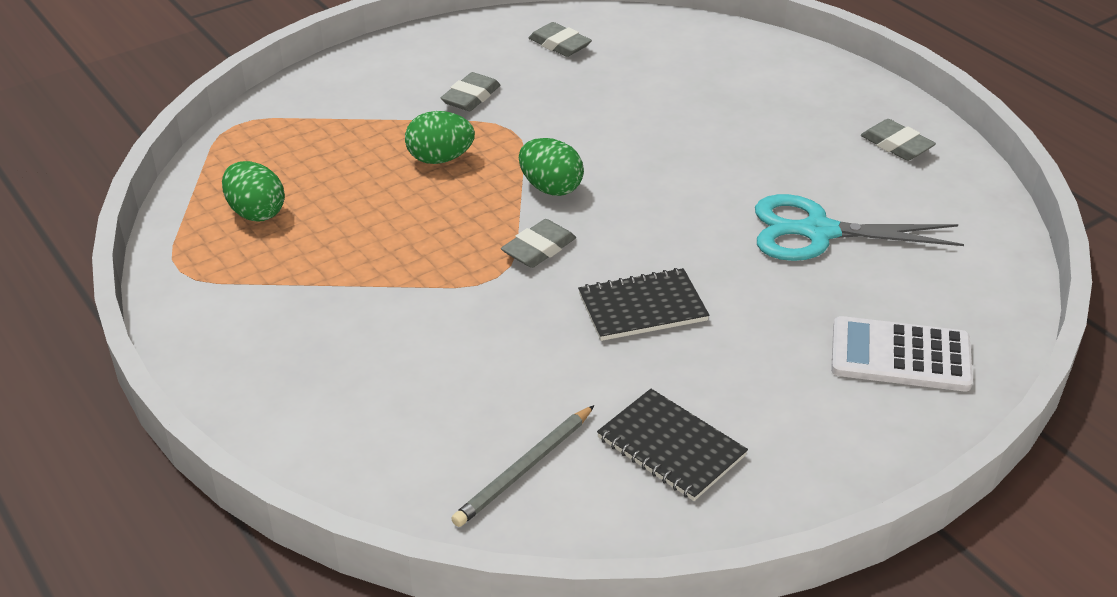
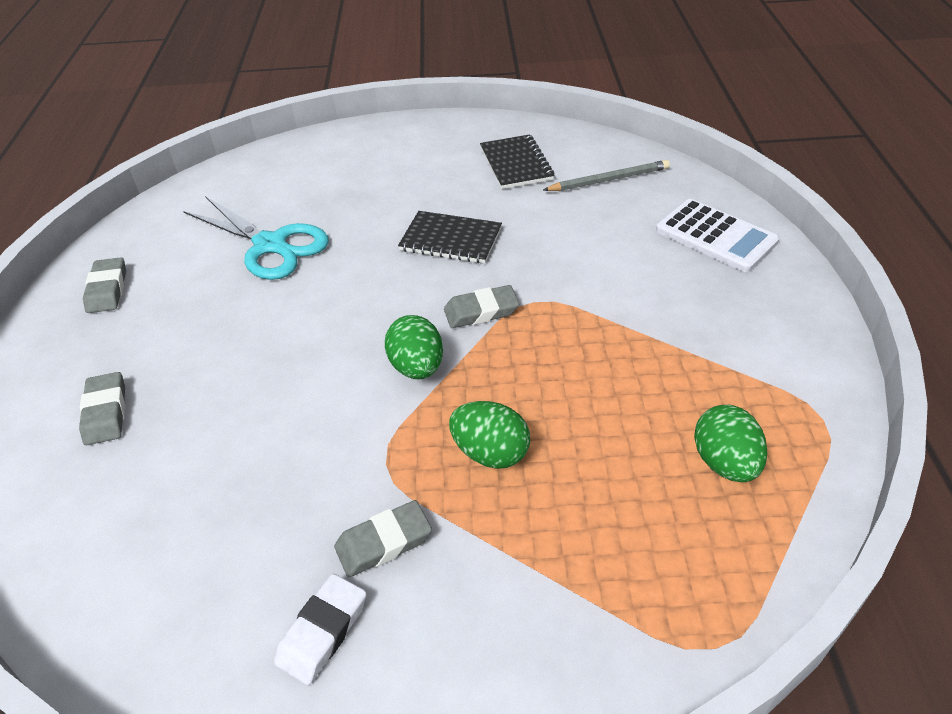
camera: 145 degrees left, 5 degrees up
grey eraser [529,22,592,57] -> grey eraser moved to [79,372,125,445]
white calculator [831,316,973,392] -> white calculator moved to [656,199,779,272]
none -> white eraser [274,574,366,685]

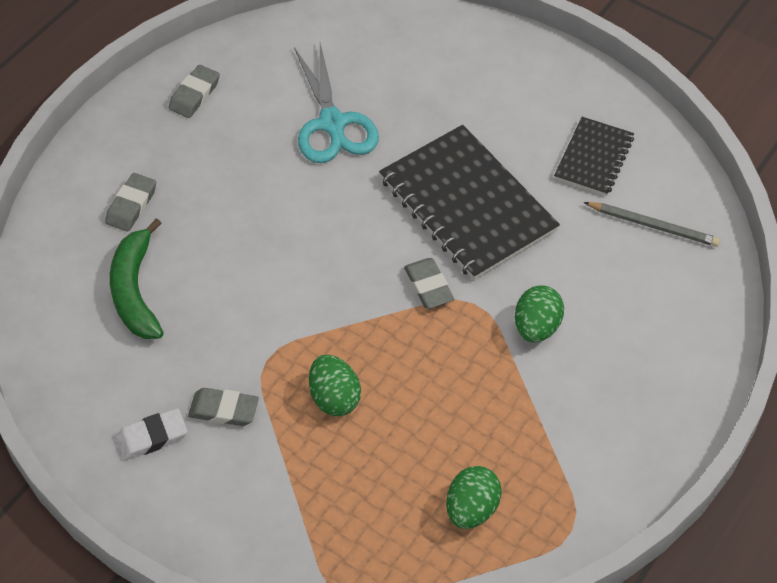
camera: 35 degrees right, 10 degrees up
green egg [385,315,443,379] -> green egg moved to [515,286,564,343]
black notebook [398,211,502,263] -> black notebook [379,125,560,280], size x1.85
grey eraser [444,285,519,328] -> grey eraser turned 45 degrees clockwise [404,258,454,309]
white calculator [656,199,779,272] -> none
none -> green banana [110,218,164,339]

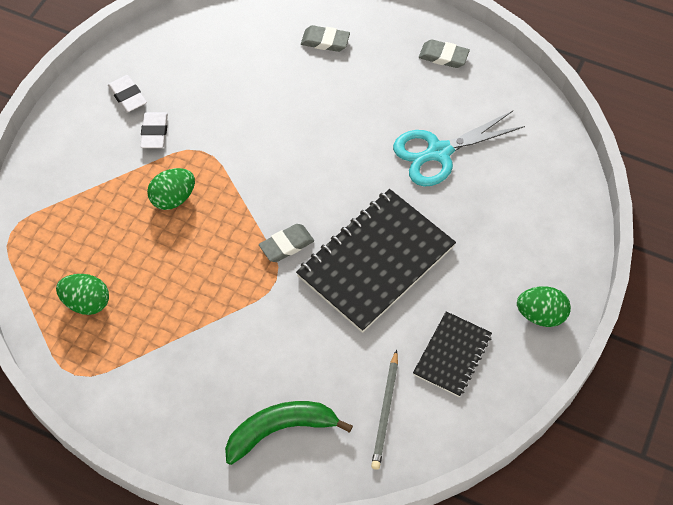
camera: 80 degrees right, 5 degrees up
green banana [110,218,164,339] -> green banana moved to [225,401,353,465]
grey eraser [188,388,259,426] -> white eraser [140,112,168,148]
green egg [515,286,564,343] -> green egg moved to [517,286,571,327]
black notebook [554,117,634,196] -> black notebook turned 75 degrees counterclockwise [413,311,492,397]

